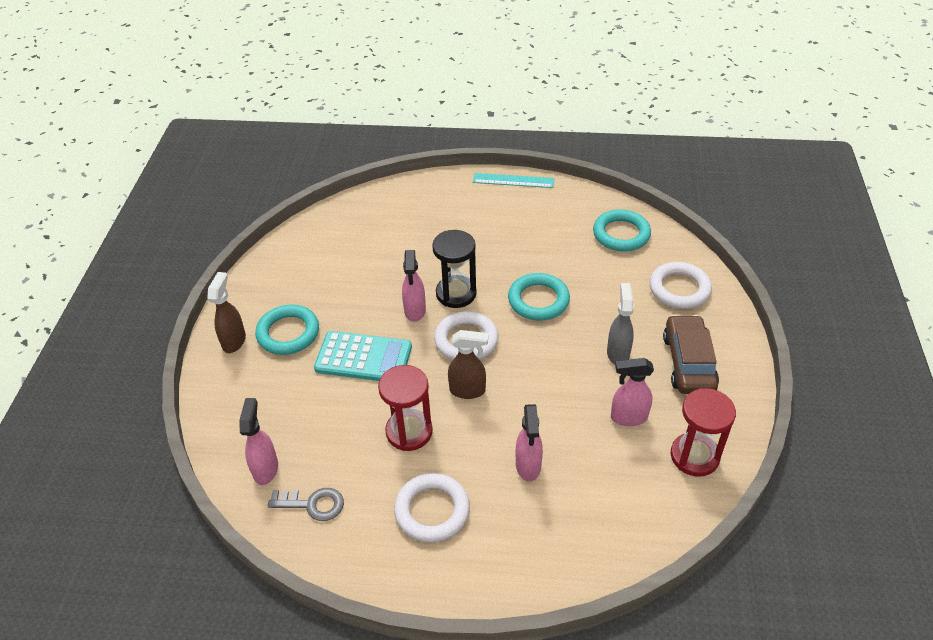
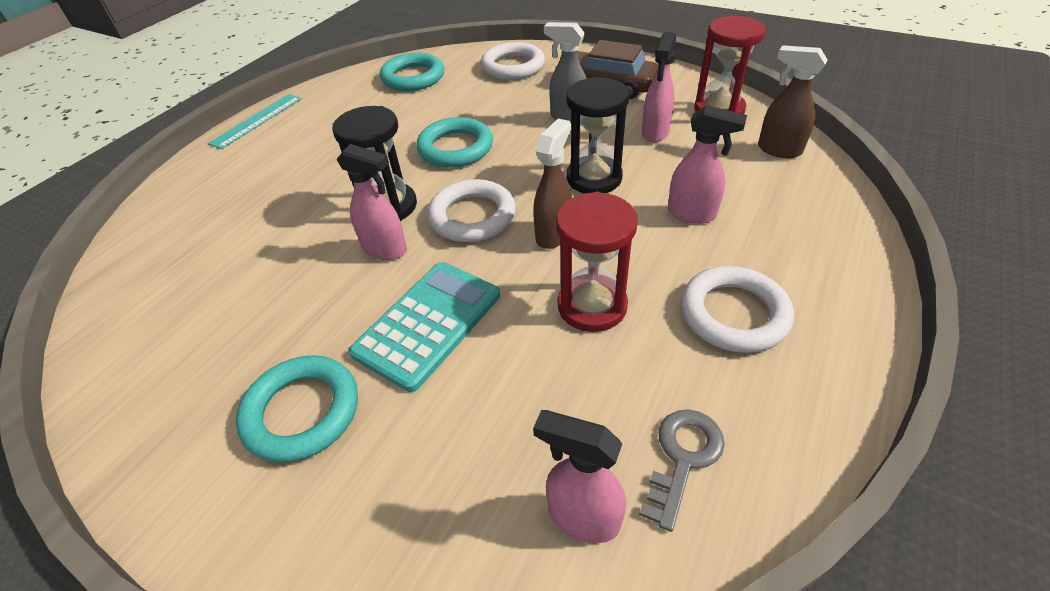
camera: 65 degrees left, 0 degrees up
brown spray bottle [207,272,246,353] -> brown spray bottle moved to [758,45,828,158]
none -> black hourglass [566,77,629,194]

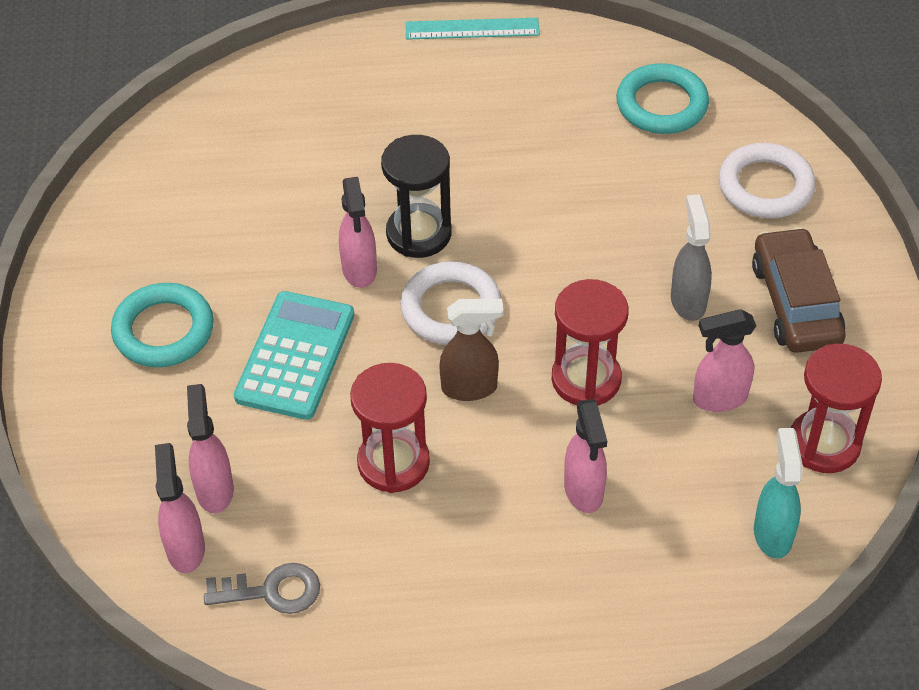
camera: 55 degrees right, 5 degrees up
turquoise calculator [349,262,500,392] -> turquoise calculator turned 75 degrees counterclockwise [234,291,354,420]
turquoise ring [416,117,493,168] -> none
black hourglass [566,77,629,194] -> red hourglass [551,279,629,406]
white ring [681,266,794,353] -> none
brown spray bottle [758,45,828,158] -> turquoise spray bottle [754,428,803,559]
none -> pink spray bottle [187,384,234,513]

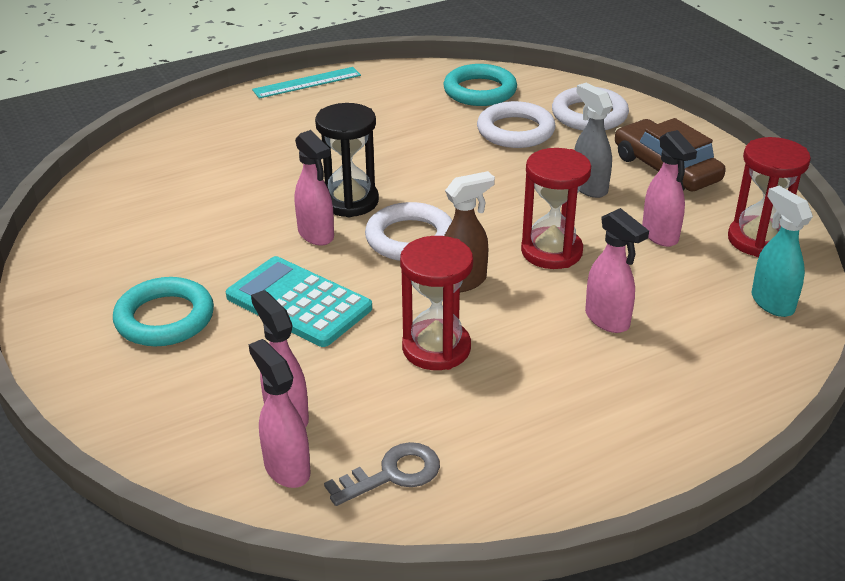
camera: 25 degrees left, 15 degrees down
turquoise calculator [234,291,354,420] -> turquoise calculator turned 45 degrees counterclockwise [226,256,372,347]
pink spray bottle [693,309,756,412] -> pink spray bottle turned 75 degrees counterclockwise [642,130,697,247]
none -> white ring [477,101,556,148]

